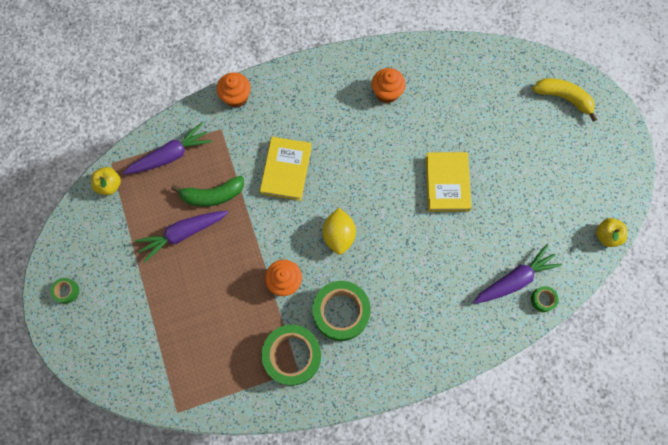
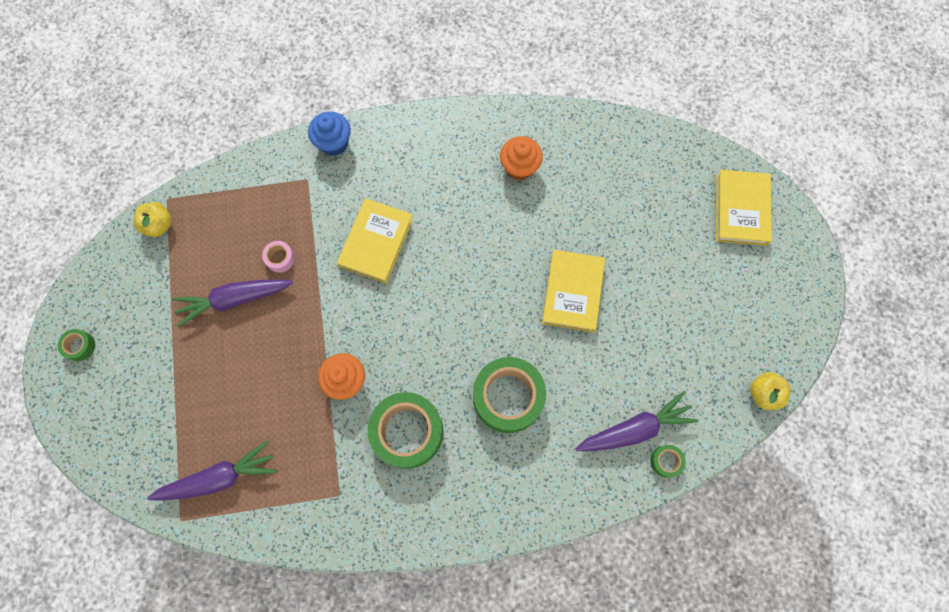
camera: 10 degrees right, 0 degrees up
purple carrot [123,122,213,174] -> purple carrot moved to [147,441,277,501]
green banana [171,176,244,207] -> pink tape [262,241,295,273]
orange cupcake [216,72,251,108] -> blue cupcake [308,112,351,156]
green tape [261,325,321,386] -> green tape moved to [473,357,546,433]
yellow lemon [323,208,356,255] -> none
yellow banana [532,78,597,122] -> yellow book [716,170,772,246]

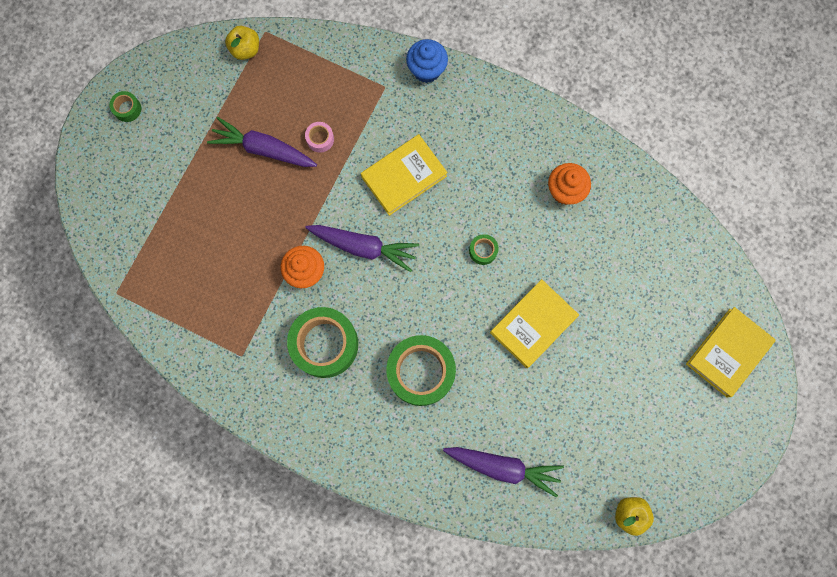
camera: 35 degrees right, 5 degrees up
purple carrot [147,441,277,501] -> purple carrot moved to [305,225,419,272]
green tape [650,445,686,478] -> green tape moved to [469,234,499,265]

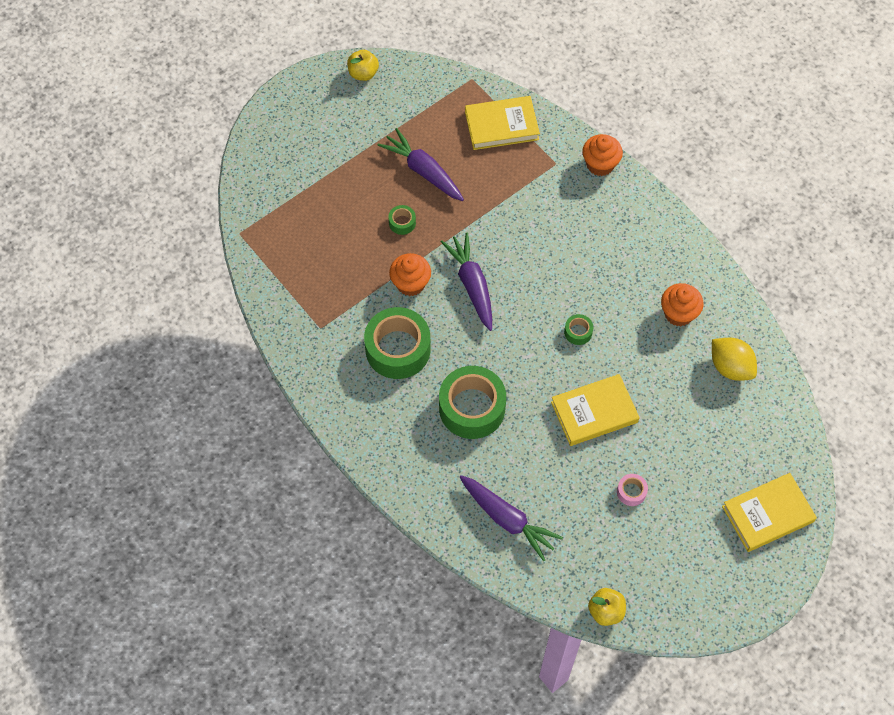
camera: 25 degrees right, 15 degrees down
green tape [109,91,141,122] -> green tape moved to [389,205,416,235]
yellow apple [225,26,259,60] -> yellow apple moved to [347,50,379,81]
pink tape [305,122,334,153] -> pink tape moved to [617,474,648,506]
purple carrot [305,225,419,272] -> purple carrot turned 150 degrees counterclockwise [441,233,492,331]
yellow book [361,134,448,216] -> yellow book moved to [465,96,540,150]
blue cupcake [406,39,448,83] -> orange cupcake [582,134,623,176]
none -> yellow lemon [712,338,757,381]

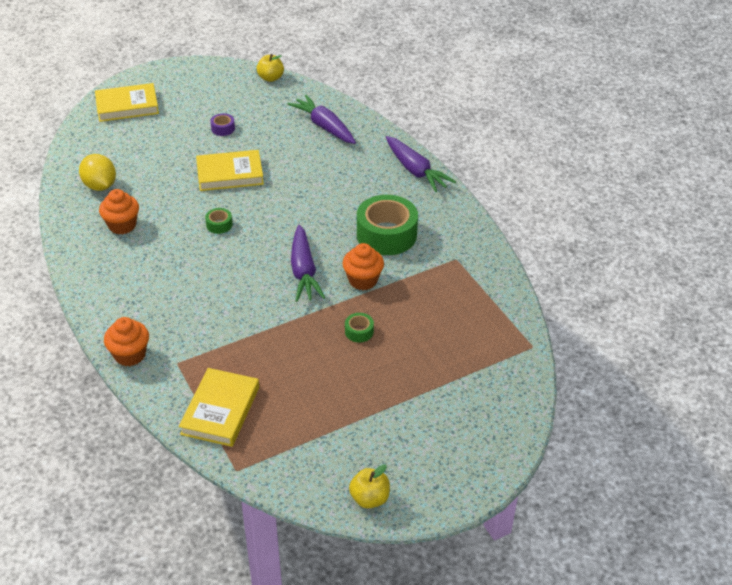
camera: 170 degrees left, 20 degrees down
purple carrot [378,128,464,201] -> purple carrot moved to [386,136,456,192]
green tape [439,366,506,439] -> none
yellow book [465,96,540,150] -> yellow book turned 75 degrees counterclockwise [179,368,259,447]
pink tape [617,474,648,506] -> purple tape [210,113,235,136]

